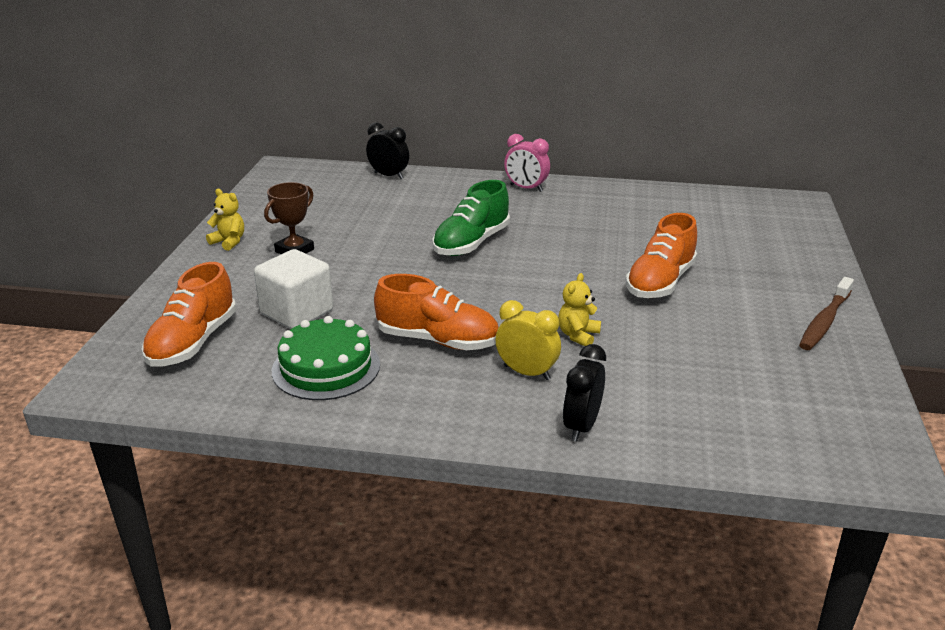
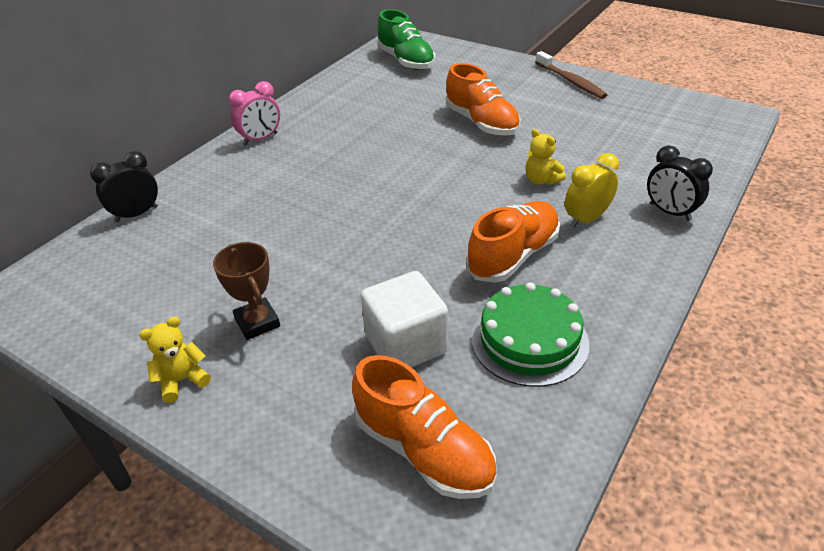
camera: 65 degrees left, 10 degrees up
green shoe [432,180,510,256] -> green shoe moved to [377,9,435,70]

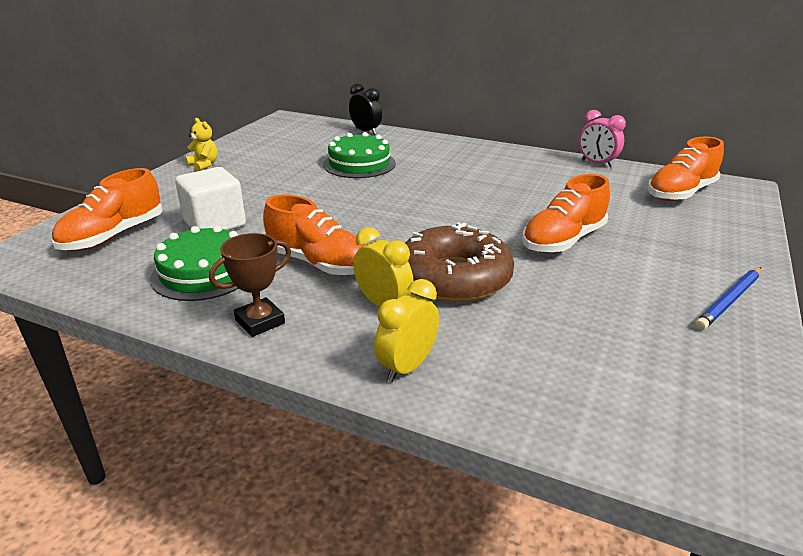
camera: 80 degrees right, 10 degrees down
brown trophy [213,242,280,340] -> brown trophy moved to [209,233,291,337]
pink clock [229,81,280,145] -> pink clock moved to [579,110,626,168]
green shoe [377,9,435,70] -> orange shoe [647,137,724,201]
yellow teddy bear [525,129,566,185] -> brown donut [405,222,514,302]
brown toothbrush [535,51,607,99] -> blue pencil [695,267,761,330]
black clock [647,146,713,221] -> yellow clock [374,279,439,382]
none -> green cake [323,132,396,178]

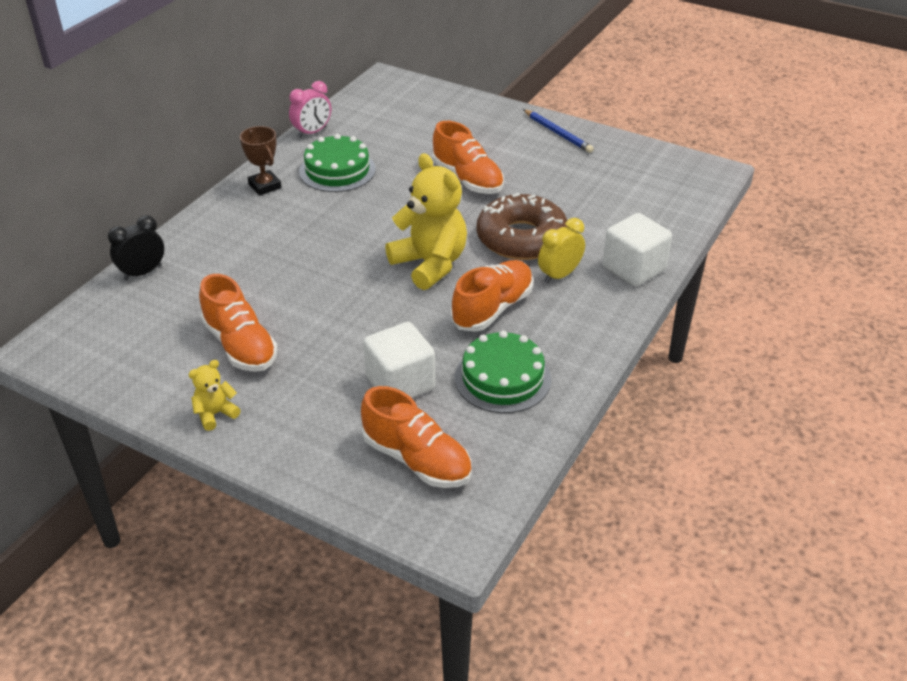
camera: 85 degrees left, 10 degrees up
brown trophy [209,233,291,337] -> brown trophy moved to [240,126,281,196]
green cake [323,132,396,178] -> green cake moved to [299,134,376,192]
yellow clock [374,279,439,382] -> white cube [602,213,672,286]
orange shoe [647,137,724,201] -> orange shoe moved to [199,274,278,372]
none -> yellow teddy bear [385,153,467,290]

